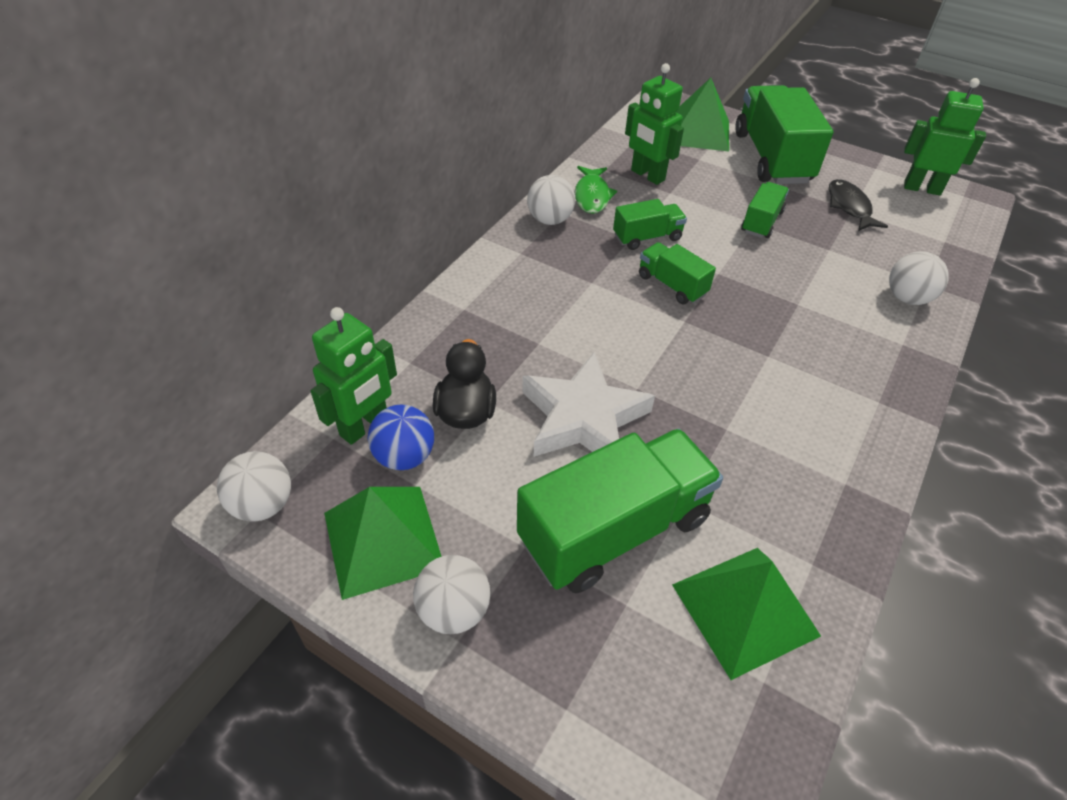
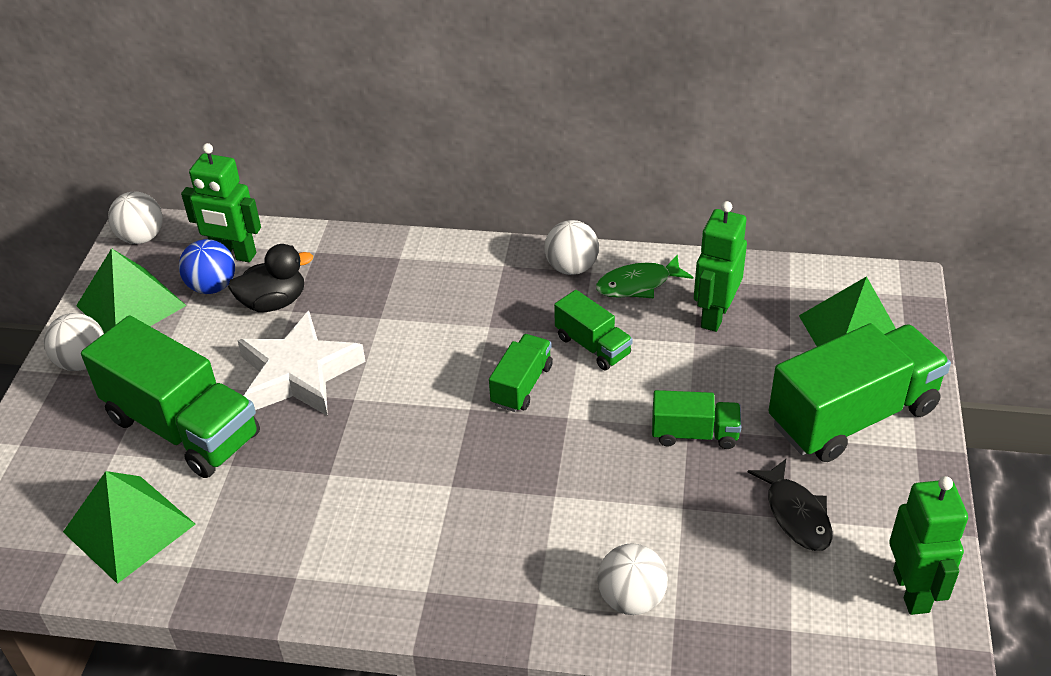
camera: 70 degrees right, 5 degrees down
black fish [829,179,888,231] -> black fish turned 105 degrees clockwise [747,459,832,551]

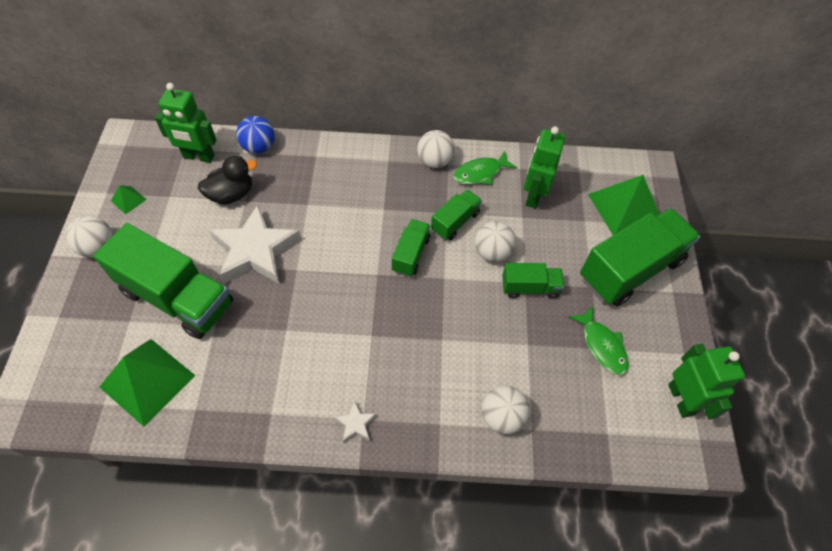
camera: 10 degrees left, 15 degrees up
green pyramid [76,248,186,333] -> green pyramid [111,185,146,215], size x0.44
white ball [108,192,163,244] -> white ball moved to [475,221,516,262]
blue ball [179,239,235,294] -> blue ball moved to [236,116,275,154]
green truck [554,290,633,370] -> green truck turned 90 degrees counterclockwise [431,190,482,240]
black fish [747,459,832,551] -> green fish [568,306,629,375]
none -> white star [334,400,377,443]

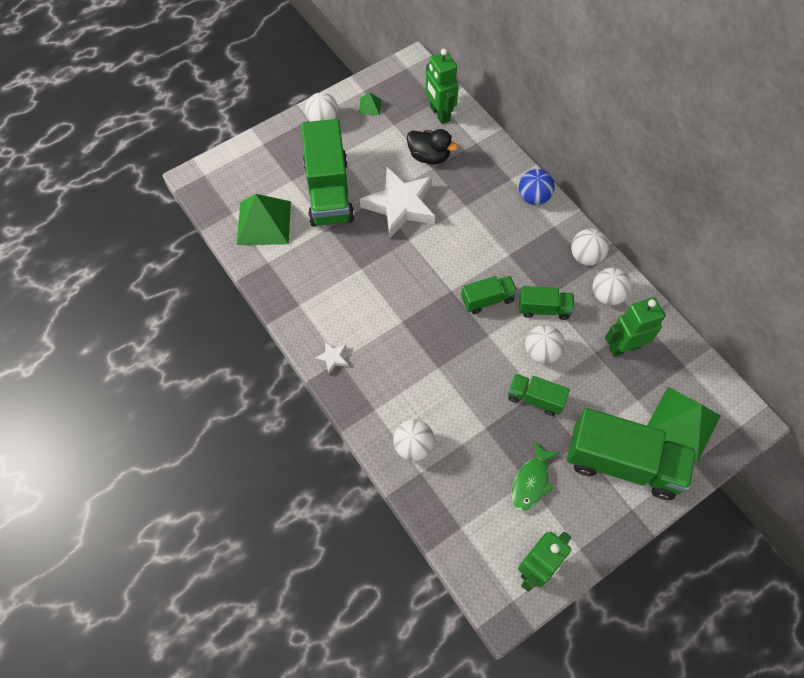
camera: 55 degrees right, 5 degrees up
blue ball [236,116,275,154] -> blue ball moved to [519,169,555,205]
green fish [453,151,517,185] -> white ball [593,267,632,305]
green truck [502,263,565,299] -> green truck turned 150 degrees clockwise [508,374,570,416]

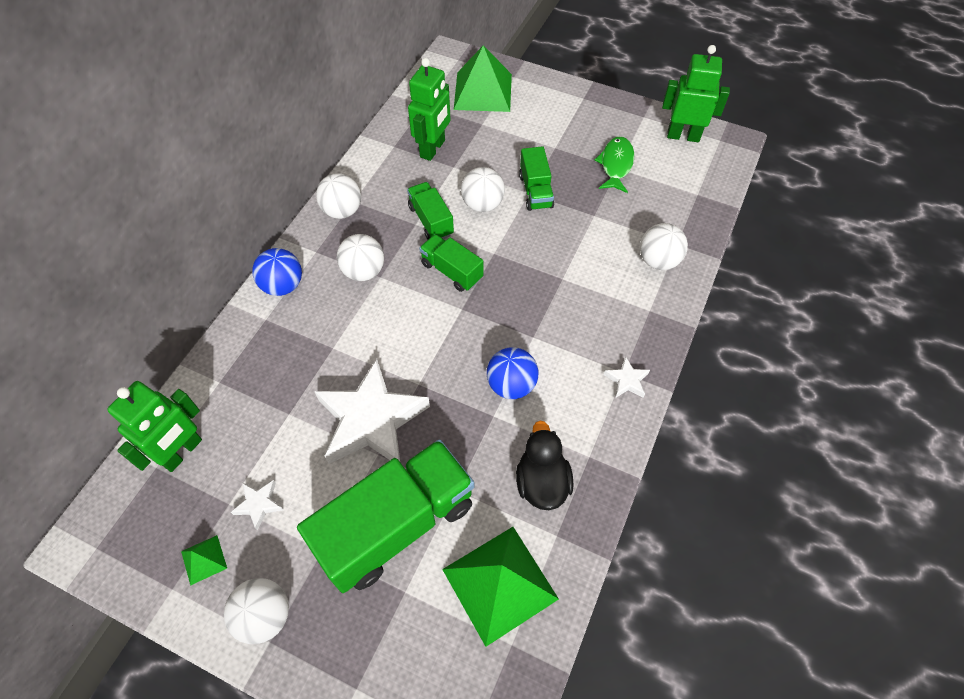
camera: 120 degrees left, 5 degrees down
black duck [407,129,458,164] -> black duck moved to [516,421,573,510]
green fish [511,441,559,512] -> green fish turned 75 degrees counterclockwise [594,136,634,193]
green truck [567,408,697,500] -> none
white ball [593,267,632,305] -> white ball moved to [337,234,384,281]
green robot [605,297,666,357] -> green robot turned 105 degrees counterclockwise [408,58,451,161]
none -> white star [231,480,284,530]
none -> blue ball [487,347,538,399]

